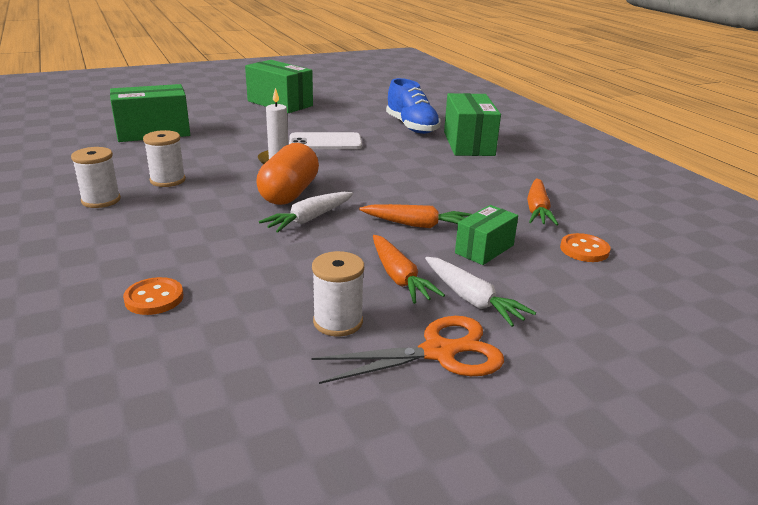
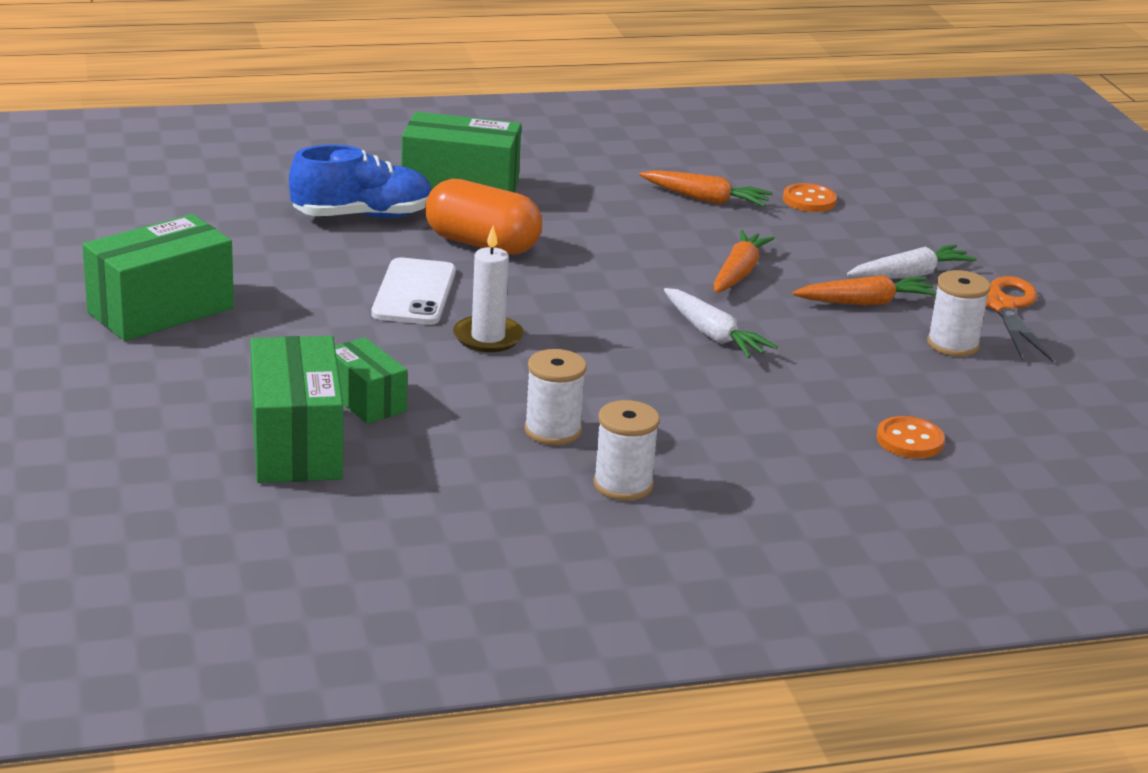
camera: 80 degrees left, 0 degrees up
orange capsule [256,143,319,205] -> orange capsule moved to [425,179,542,255]
green box [455,205,518,265] -> green box moved to [335,337,408,424]

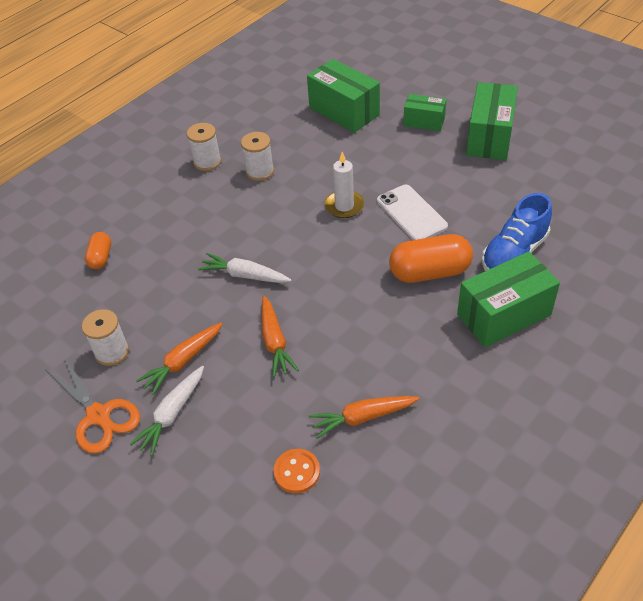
camera: 150 degrees right, 20 degrees up
green box [335,337,408,424] -> green box moved to [403,94,447,131]
orange button [876,416,945,458] -> orange capsule [85,232,111,269]

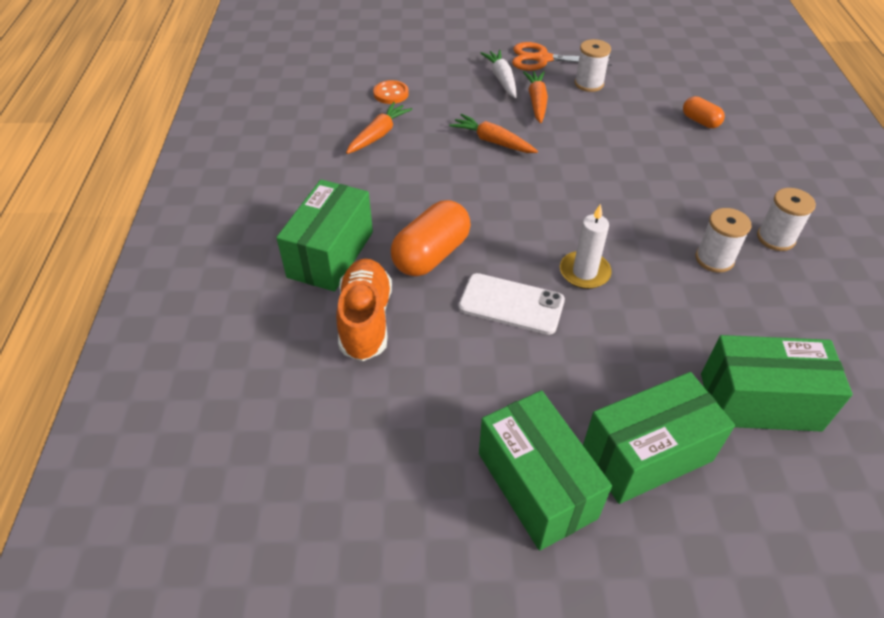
camera: 135 degrees right, 0 degrees up
white carrot [198,253,291,283] -> none
green box [403,94,447,131] -> green box [583,372,735,504], size x1.70
blue shoe [482,193,552,271] -> orange shoe [336,259,392,361]

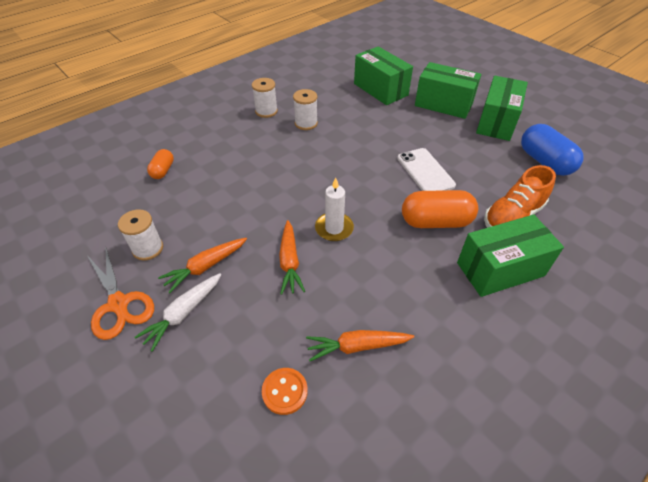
camera: 130 degrees left, 0 degrees up
white candle [560,204,612,289] -> white candle moved to [315,177,354,241]
none -> blue capsule [521,124,584,176]

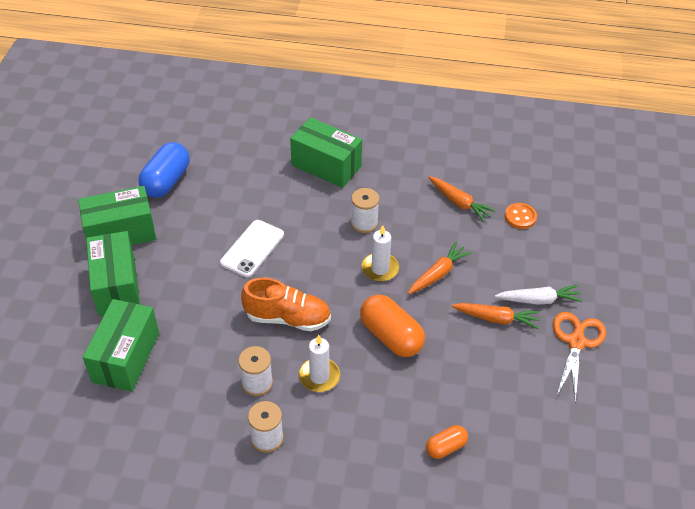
camera: 130 degrees left, 0 degrees up
white spool [118,209,163,261] -> white spool moved to [351,188,379,233]
orange capsule [402,190,478,228] -> orange capsule moved to [360,294,425,357]
orange shoe [484,165,556,228] -> orange shoe moved to [241,277,331,331]
none -> white candle [299,335,340,392]

